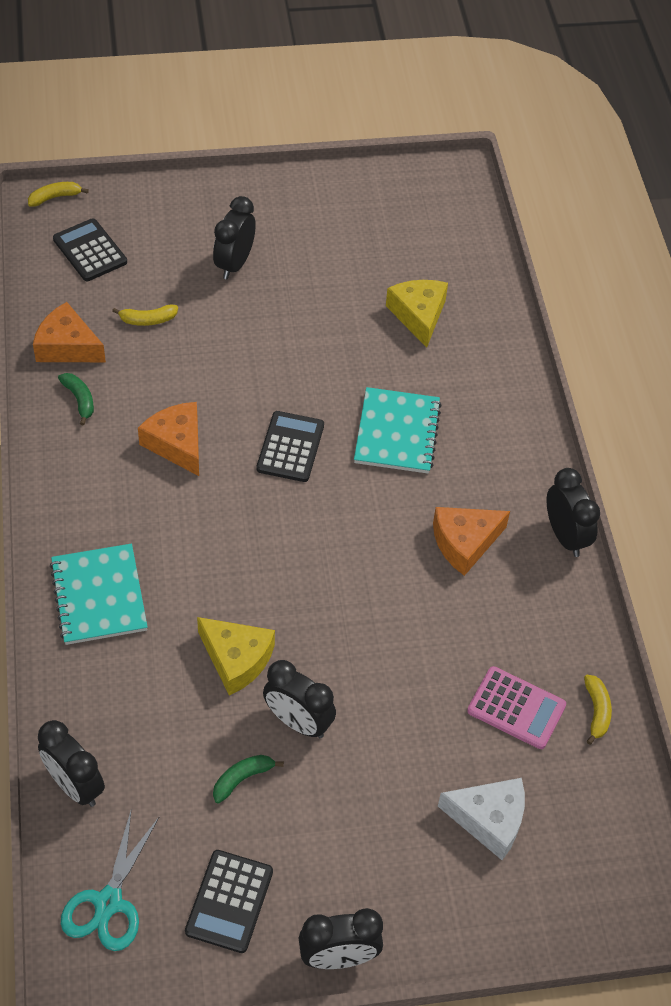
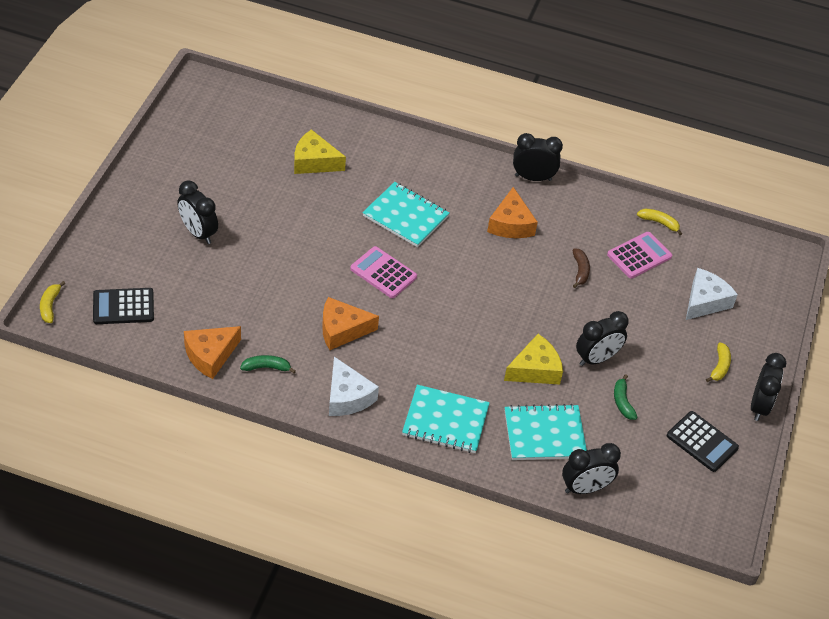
camera: 65 degrees left, 5 degrees down
turquoise scissors [61,808,160,951] -> none
yellow banana [112,304,178,326] -> yellow banana moved to [706,342,731,382]
black calculator [256,411,324,482] -> pink calculator [350,246,417,298]
none -> white cheese [329,357,379,416]
none -> turquoise notebook [505,404,587,460]
none -> brown banana [573,248,590,288]

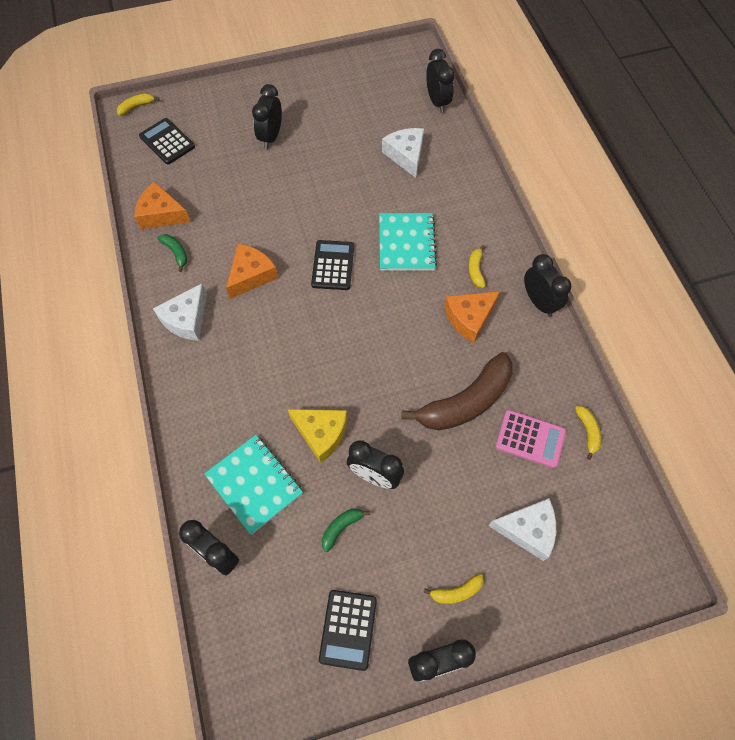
camera: 60 degrees right, 15 degrees up
yellow cheese [294,129,346,174] -> white cheese [382,128,424,178]
orange cheese [322,297,379,350] -> orange cheese turned 75 degrees clockwise [226,244,278,299]
pink calculator [350,246,417,298] -> black calculator [311,240,354,290]
turquoise notebook [402,385,490,453] -> none
brown banana [573,248,590,288] -> brown banana [401,352,513,431], size x2.33
none -> black clock [426,49,455,113]
none -> yellow banana [468,245,486,288]

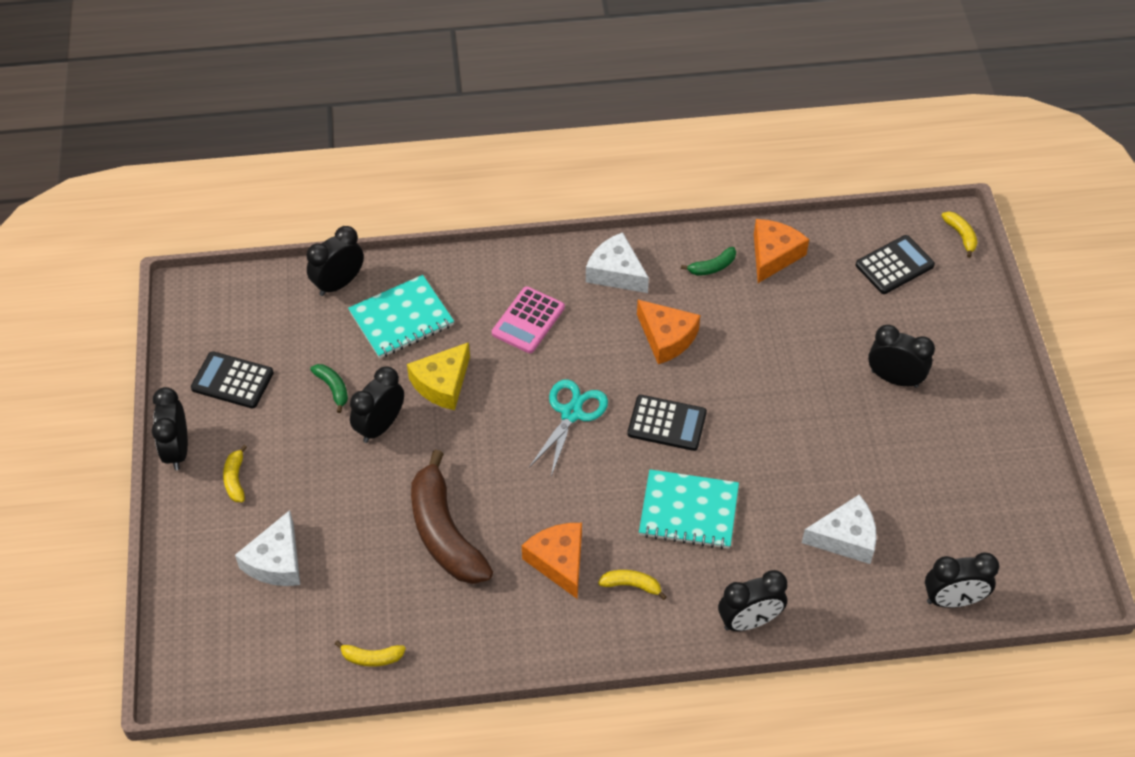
camera: 100 degrees right, 10 degrees down
pink calculator [495,410,566,468] -> pink calculator moved to [492,286,565,353]
black clock [524,254,571,317] -> black clock moved to [718,570,787,631]
none -> turquoise scissors [529,379,608,476]

